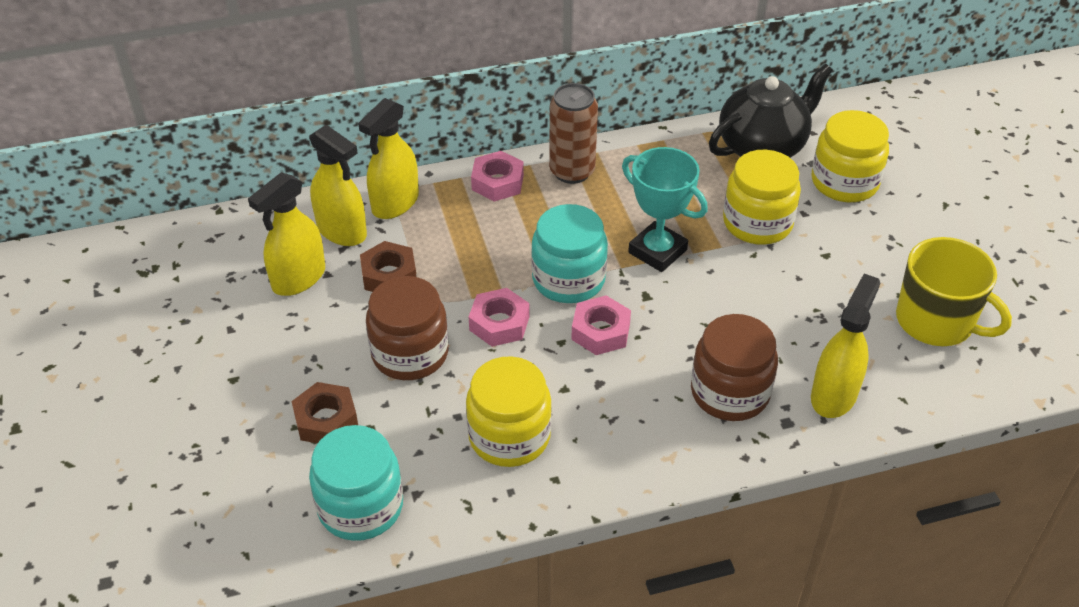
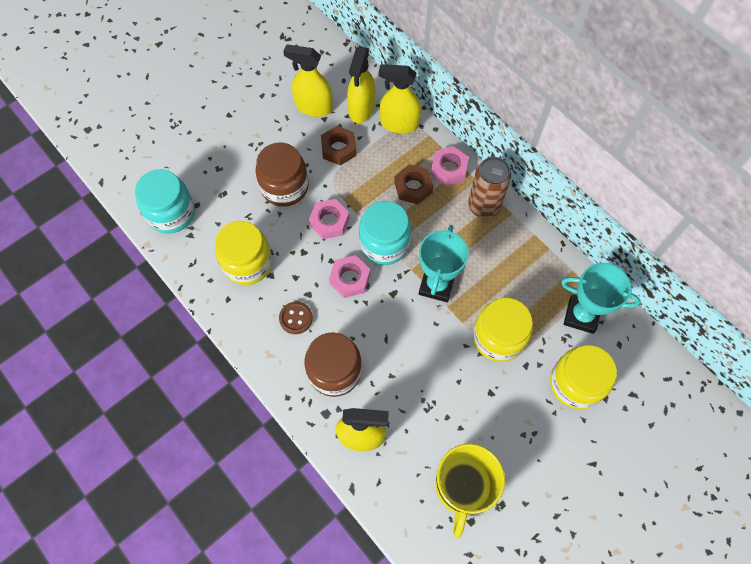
camera: 65 degrees right, 20 degrees up
brown nut [291,382,358,443] -> brown nut moved to [394,164,433,204]
black teapot [709,64,833,158] -> turquoise trophy [561,263,641,334]
none -> brown button [279,302,313,334]

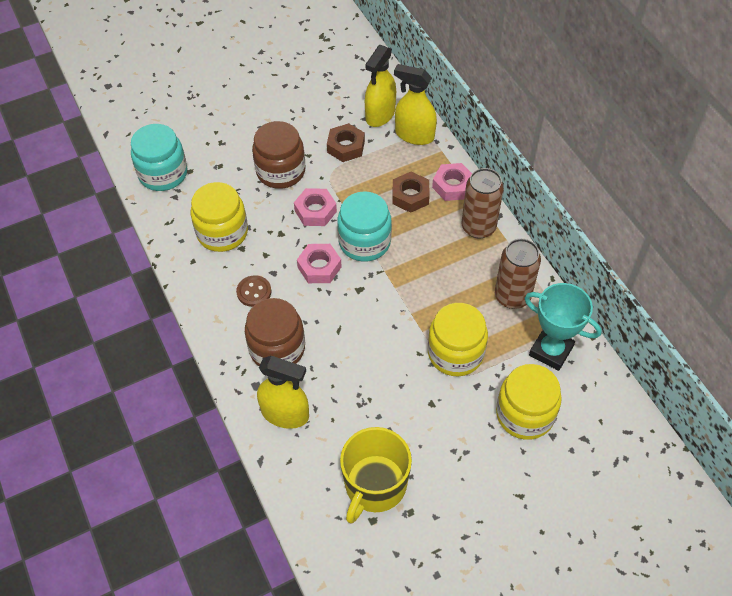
camera: 15 degrees right, 10 degrees down
yellow spray bottle [283,44,333,117] -> none
turquoise trophy [419,225,469,302] -> none
none -> brown can [495,239,541,309]

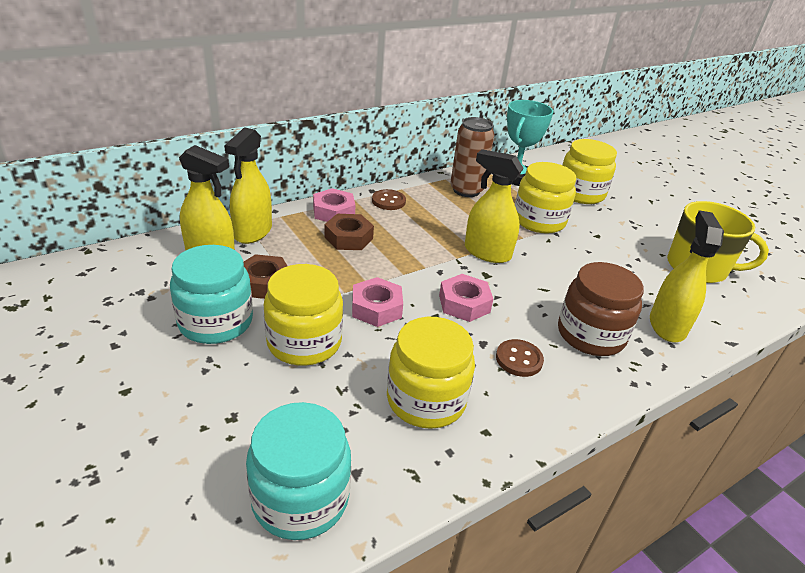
camera: 100 degrees left, 20 degrees down
brown jar [252,121,305,189] -> yellow jar [264,264,343,366]
turquoise jar [337,191,392,262] -> turquoise jar moved to [170,245,253,344]
brown can [462,168,504,239] -> brown button [372,189,406,210]
none -> yellow spray bottle [465,149,524,263]

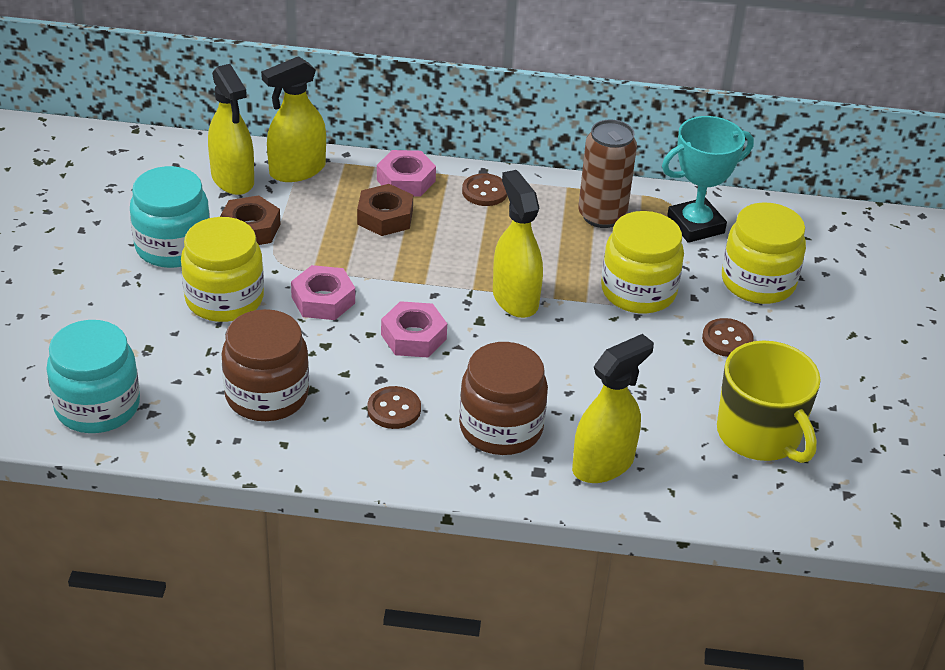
camera: 40 degrees right, 5 degrees up
yellow jar [387,317,475,429] -> brown jar [221,309,309,421]
none -> brown button [702,318,754,357]

